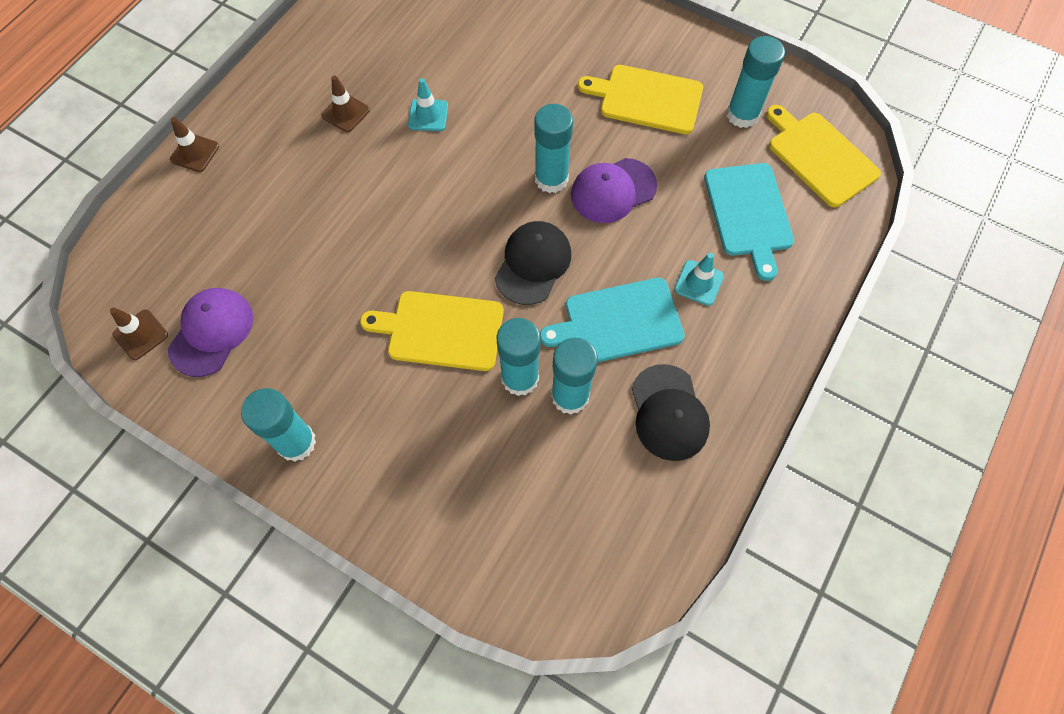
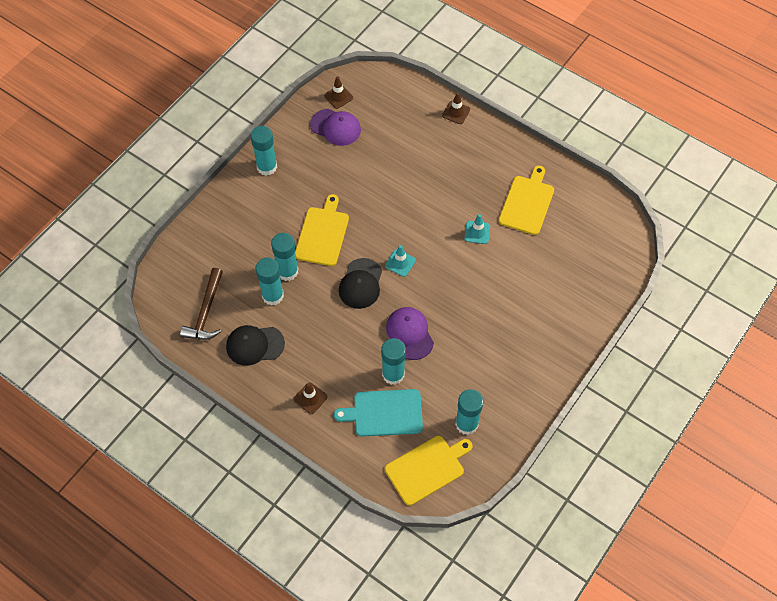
camera: 95 degrees right, 5 degrees down
brown traffic cone [321,76,370,132] -> brown traffic cone moved to [293,382,327,414]
black cap [495,221,571,305] -> black cap turned 75 degrees clockwise [339,258,382,309]
turquoise glue stick [534,104,573,193] -> turquoise glue stick moved to [381,338,406,385]
turquoise cutting board [540,278,685,362] -> none
yellow cutting board [578,65,703,134] -> yellow cutting board moved to [499,166,554,235]
turquoise traffic cone [674,253,724,306] -> turquoise traffic cone moved to [385,245,416,277]
none -> brown hammer [180,268,223,340]

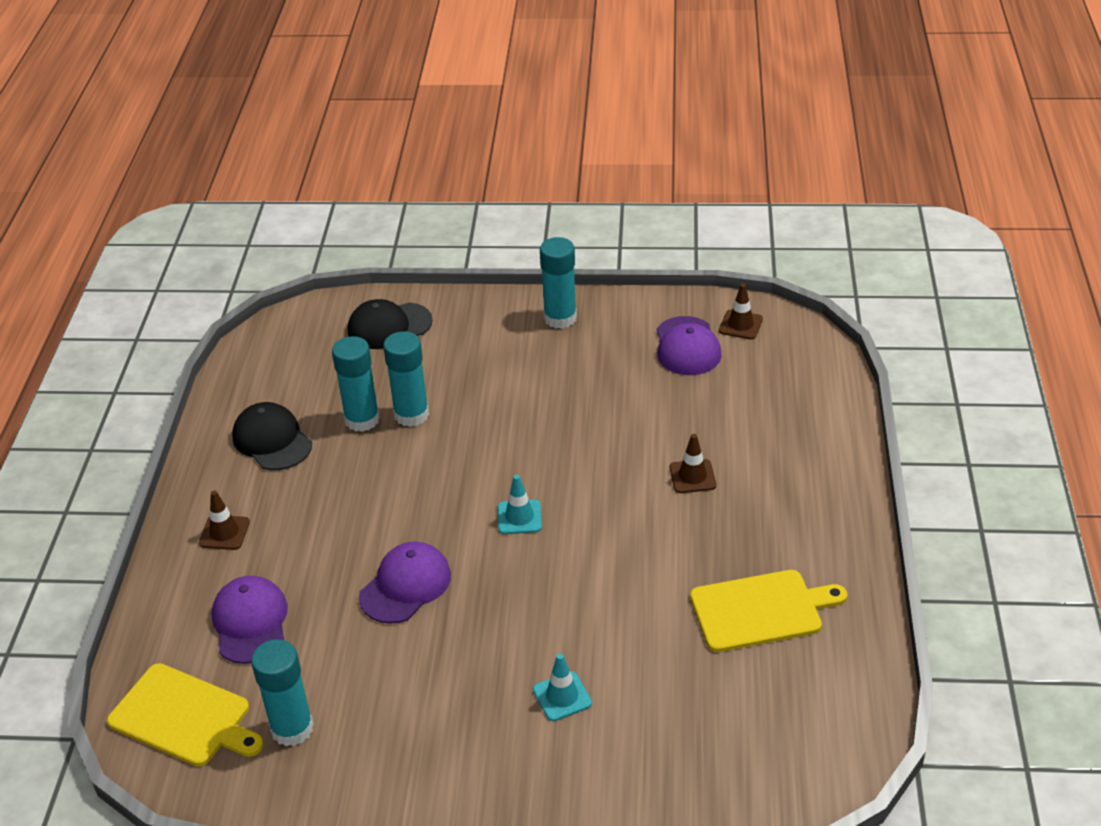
camera: 60 degrees right, 20 degrees down
brown hammer [180,268,223,340] -> none
yellow cutting board [295,194,349,266] -> none
turquoise cutting board [334,389,423,437] -> purple cap [212,576,288,664]
black cap [339,258,382,309] -> black cap moved to [348,299,433,349]
turquoise glue stick [381,338,406,385] -> none
brown traffic cone [442,92,470,124] -> brown traffic cone moved to [669,434,716,493]
turquoise traffic cone [464,214,490,244] -> turquoise traffic cone moved to [533,653,592,721]

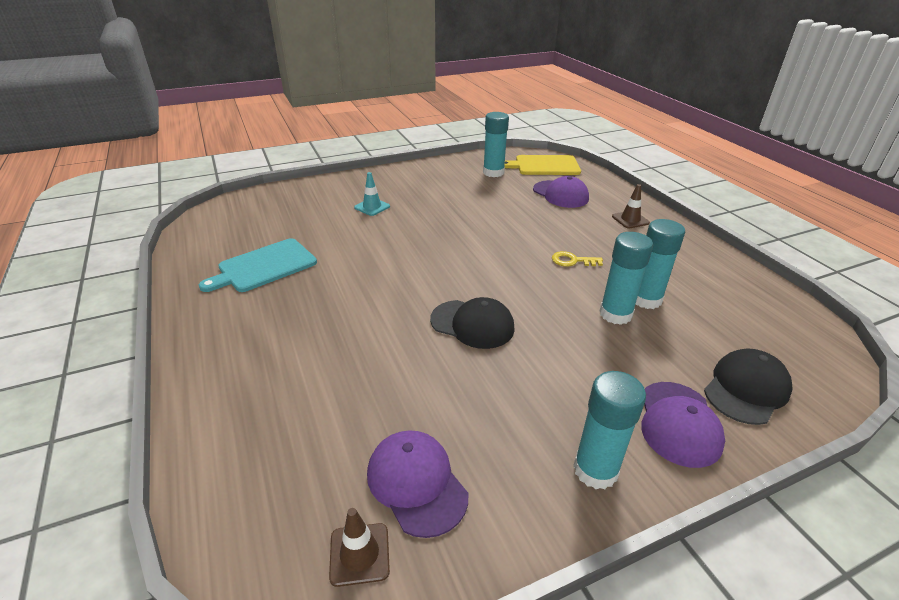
camera: 150 degrees right, 5 degrees down
black cap [232,402,312,470] -> black cap moved to [430,297,515,349]
purple cap [359,542,451,624] -> purple cap moved to [641,382,725,468]
turquoise traffic cone [498,475,542,534] -> none
brown traffic cone [669,434,716,493] -> none
yellow cutting board [690,570,847,652] -> turquoise cutting board [199,238,317,292]
none -> yellow key [552,251,603,267]

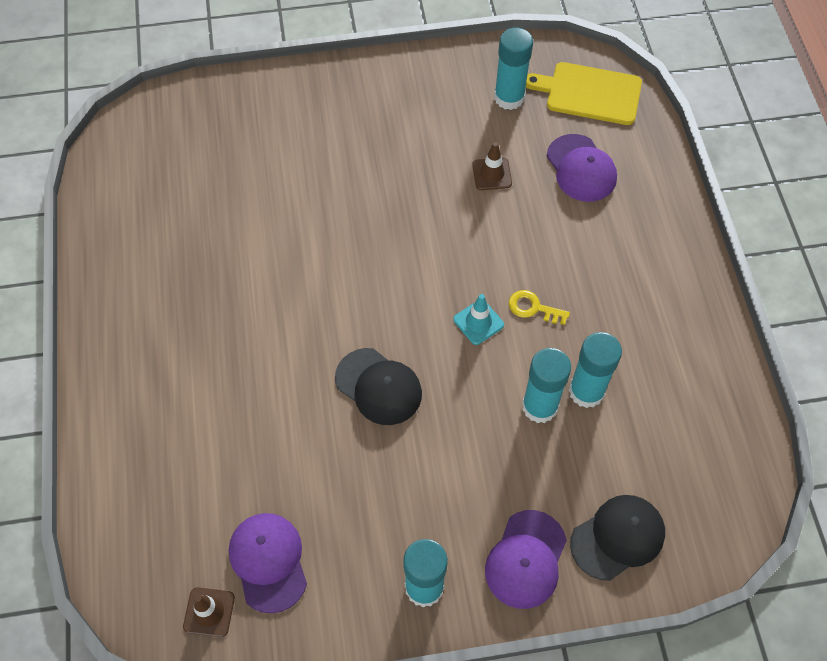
camera: 15 degrees right, 25 degrees up
turquoise cutting board [199,238,317,292] -> none
turquoise traffic cone [354,172,390,216] -> turquoise traffic cone moved to [453,294,504,345]
brown traffic cone [612,184,650,229] -> brown traffic cone moved to [472,142,512,190]

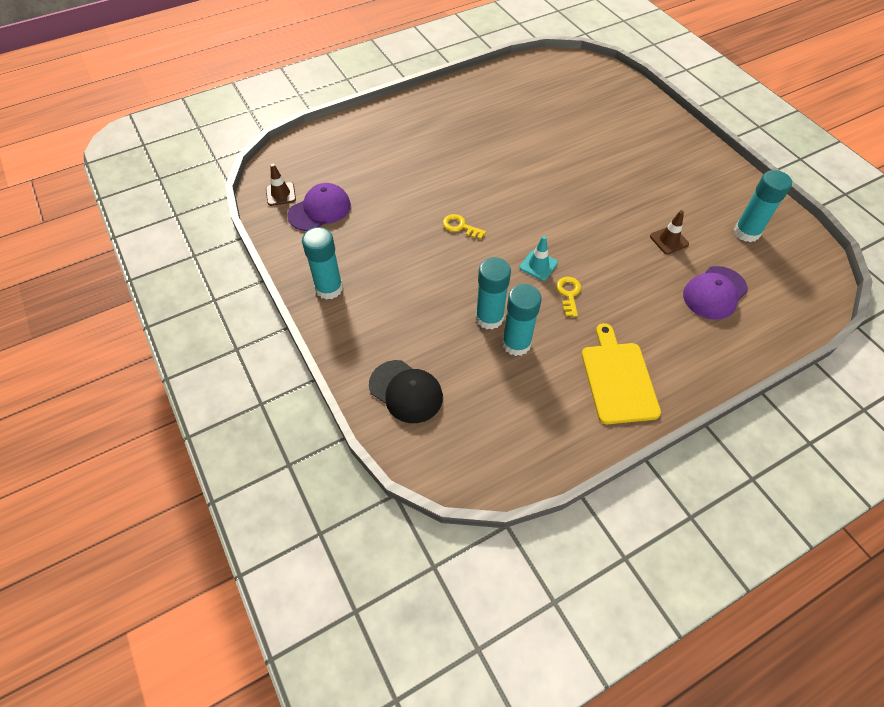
camera: 70 degrees right, 5 degrees down
black cap [335,348,422,425] -> yellow key [442,214,486,239]
purple cap [485,510,567,609] -> none
yellow cutting board [526,62,642,125] -> yellow cutting board moved to [581,323,661,424]

